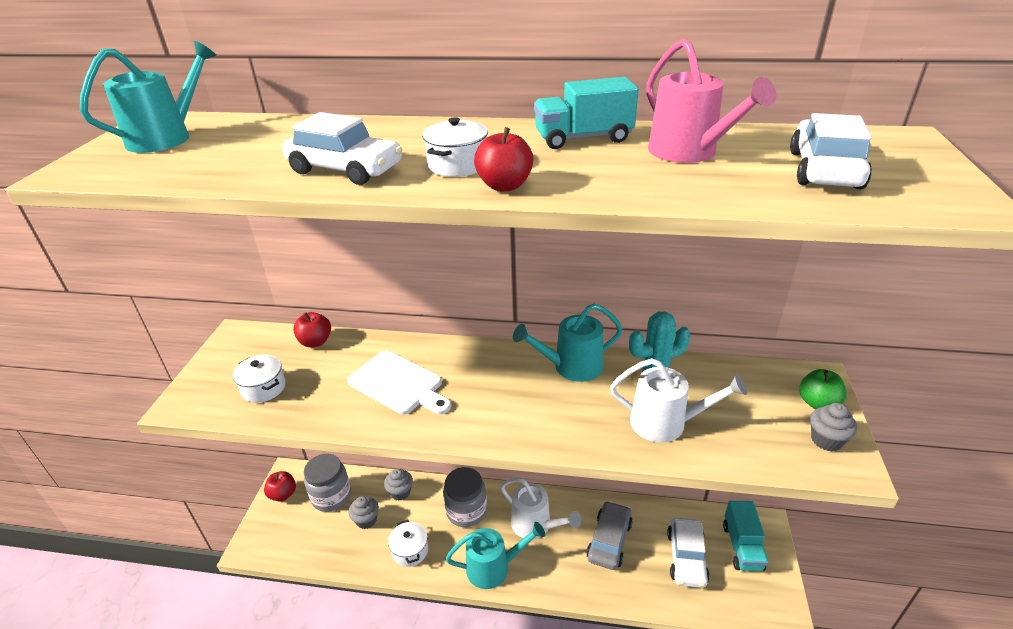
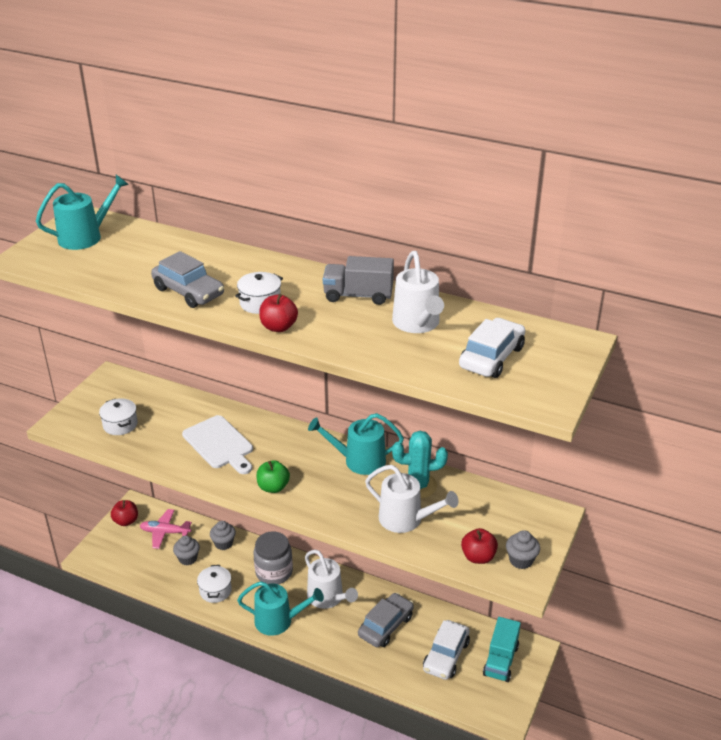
camera: 15 degrees right, 0 degrees up
white car [282,112,402,185] -> grey car [151,251,224,308]
red apple [293,312,331,347] -> red apple moved to [461,528,498,564]
grey jar [304,454,351,512] -> pink plane [140,509,192,549]
turquoise truck [534,77,639,149] -> grey truck [323,256,394,305]
pink watering can [646,38,777,163] -> white watering can [392,251,444,333]
green apple [799,369,847,409] -> green apple moved to [256,460,290,493]

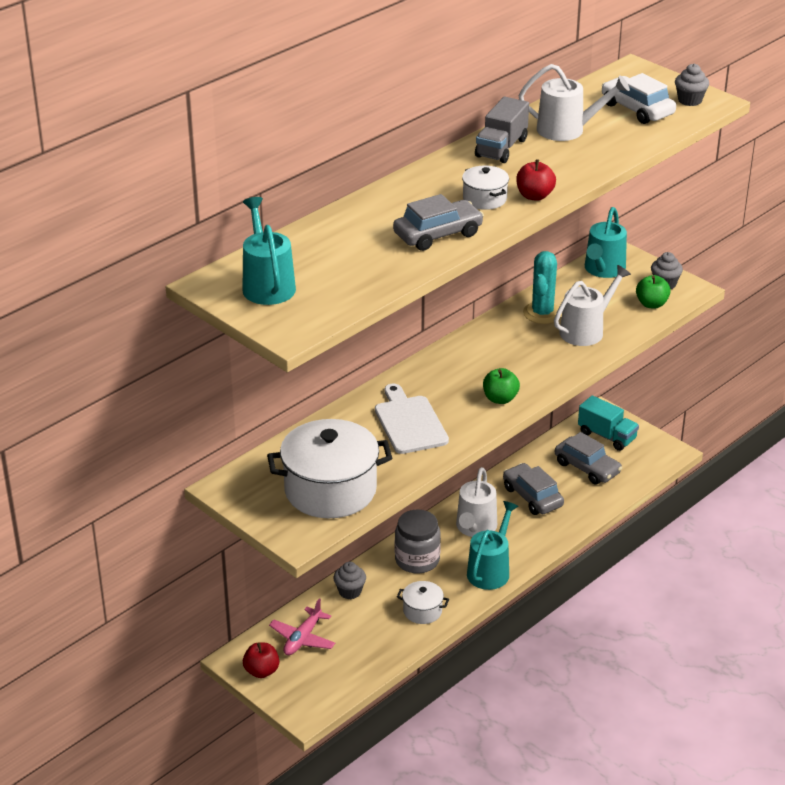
camera: 70 degrees left, 0 degrees up
white pot [99,398,138,435] -> white pot [267,419,392,518], size x2.11
grey cupcake [173,536,200,565] -> grey cupcake moved to [675,64,709,106]
white cutting board [182,415,253,474] -> white cutting board turned 90 degrees counterclockwise [375,384,449,454]
white watering can [305,550,358,609] -> white watering can turned 120 degrees clockwise [456,467,497,537]
turquoise watering can [308,413,404,475] -> turquoise watering can moved to [585,207,627,278]
white car [423,620,470,680] -> grey car [555,432,622,485]
red apple [461,528,498,564] -> green apple [636,275,671,308]

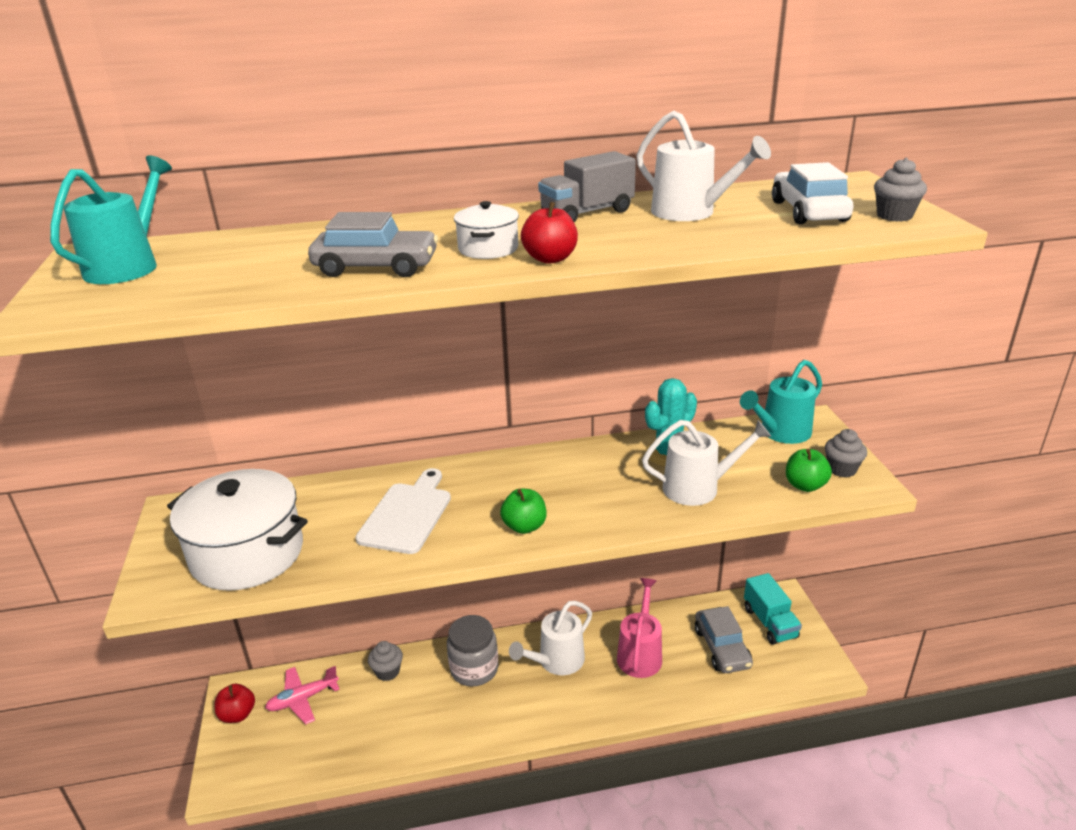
camera: 35 degrees right, 5 degrees down
white pot [397,581,449,624] -> none
turquoise watering can [467,501,519,590] -> none
grey car [503,463,564,515] -> pink watering can [617,578,662,678]

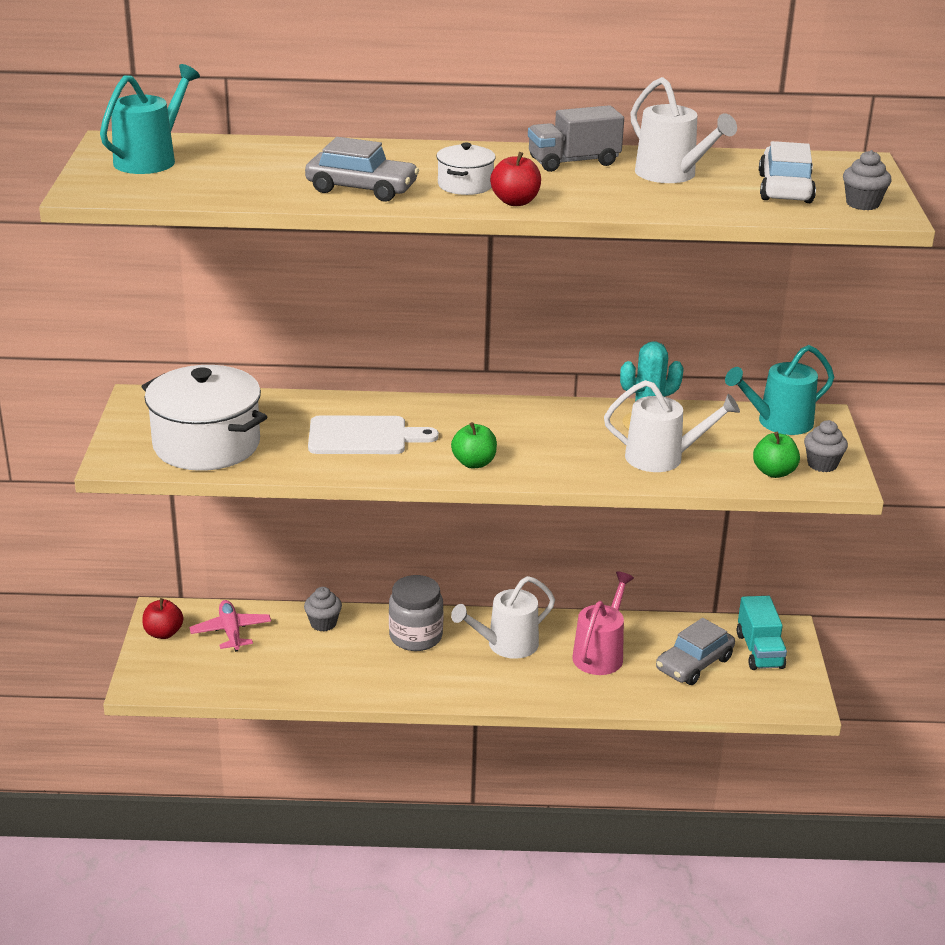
camera: 10 degrees right, 0 degrees up
pink plane [265,666,340,724] -> pink plane turned 90 degrees clockwise [189,600,271,652]
white cutting board [355,468,451,554] -> white cutting board turned 60 degrees clockwise [308,415,439,454]
grey car [695,606,753,673] -> grey car turned 45 degrees clockwise [656,618,735,685]

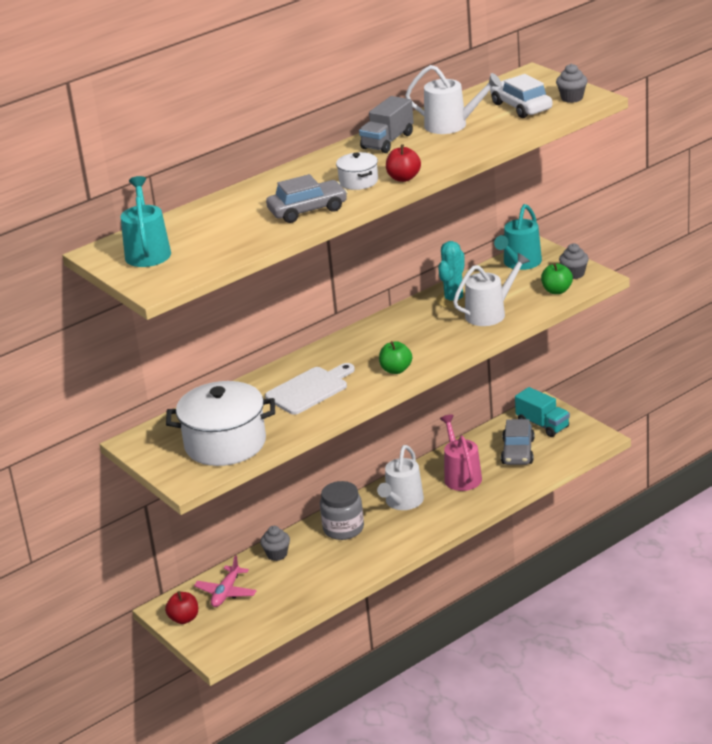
camera: 35 degrees left, 0 degrees up
pink plane [189,600,271,652] -> pink plane turned 105 degrees counterclockwise [194,555,257,607]

